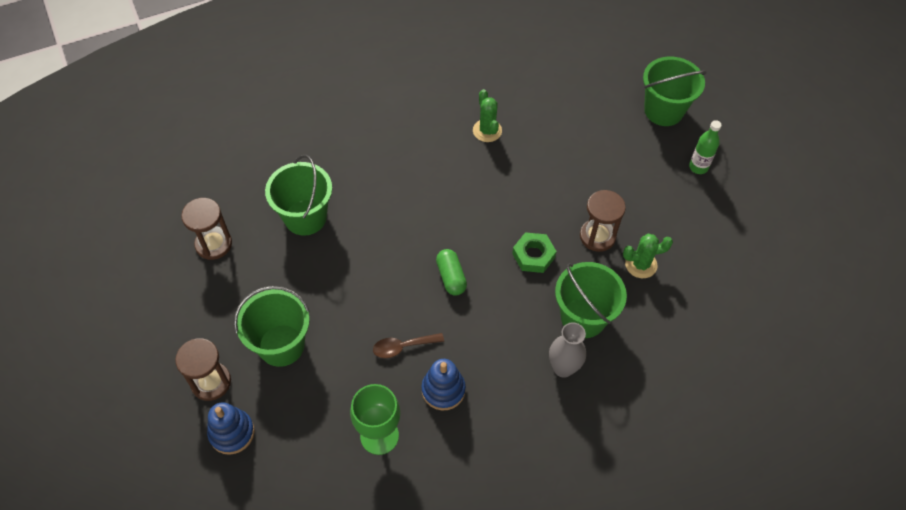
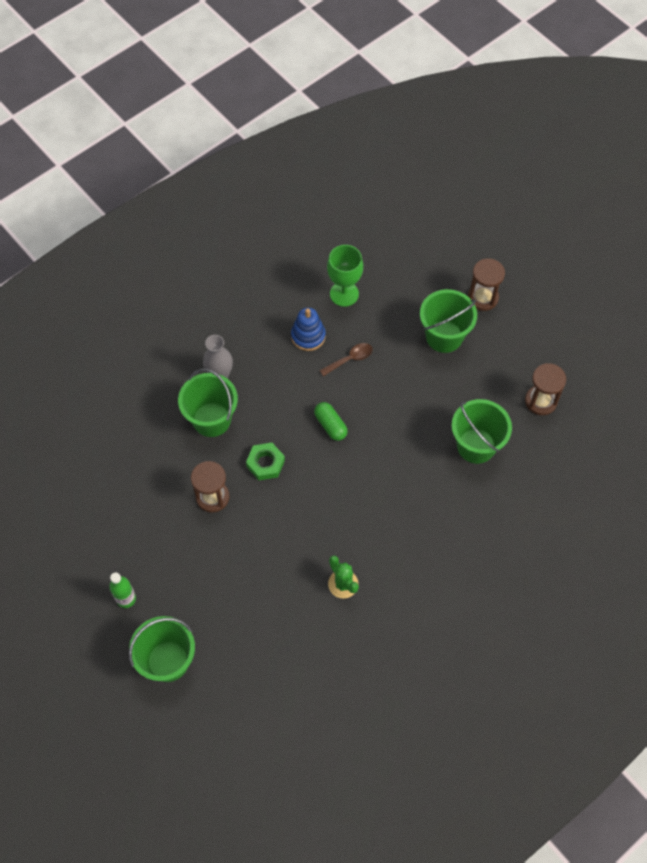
camera: 165 degrees right, 5 degrees up
blue stacking toy [207,402,255,455] -> none
green cactus [623,234,673,278] -> none

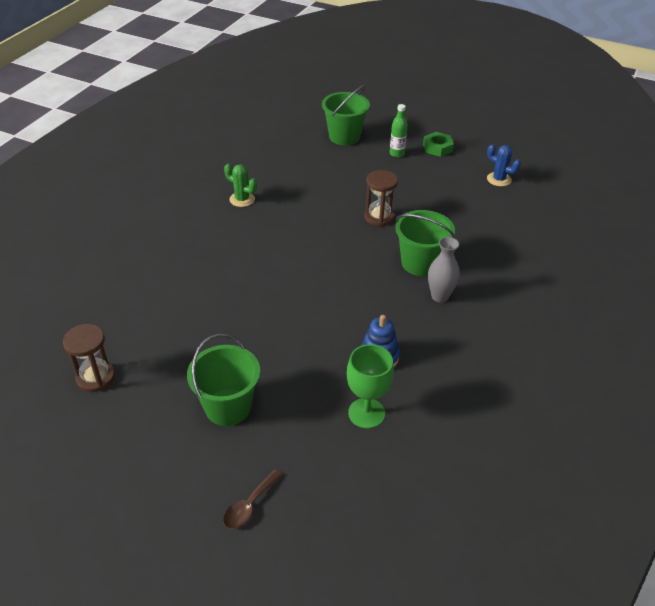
camera: 155 degrees right, 20 degrees down
green nut [246,443,285,480] -> green nut moved to [423,132,454,157]
green capsule [314,402,348,441] -> none
brown spoon [319,343,373,377] -> brown spoon moved to [223,469,282,529]
green bucket [452,399,512,464] -> none
brown hourglass [468,258,505,311] -> none
none -> blue cactus [487,144,521,186]

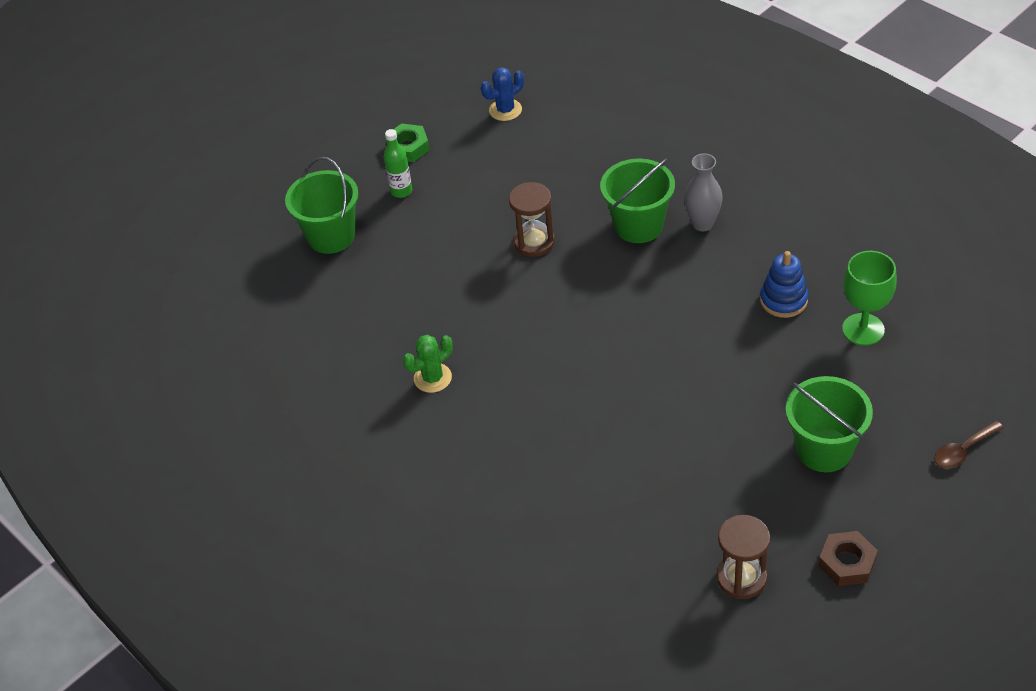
camera: 65 degrees left, 5 degrees up
brown spoon [223,469,282,529] -> brown spoon turned 90 degrees clockwise [934,420,1004,468]
none -> brown nut [819,531,878,586]

